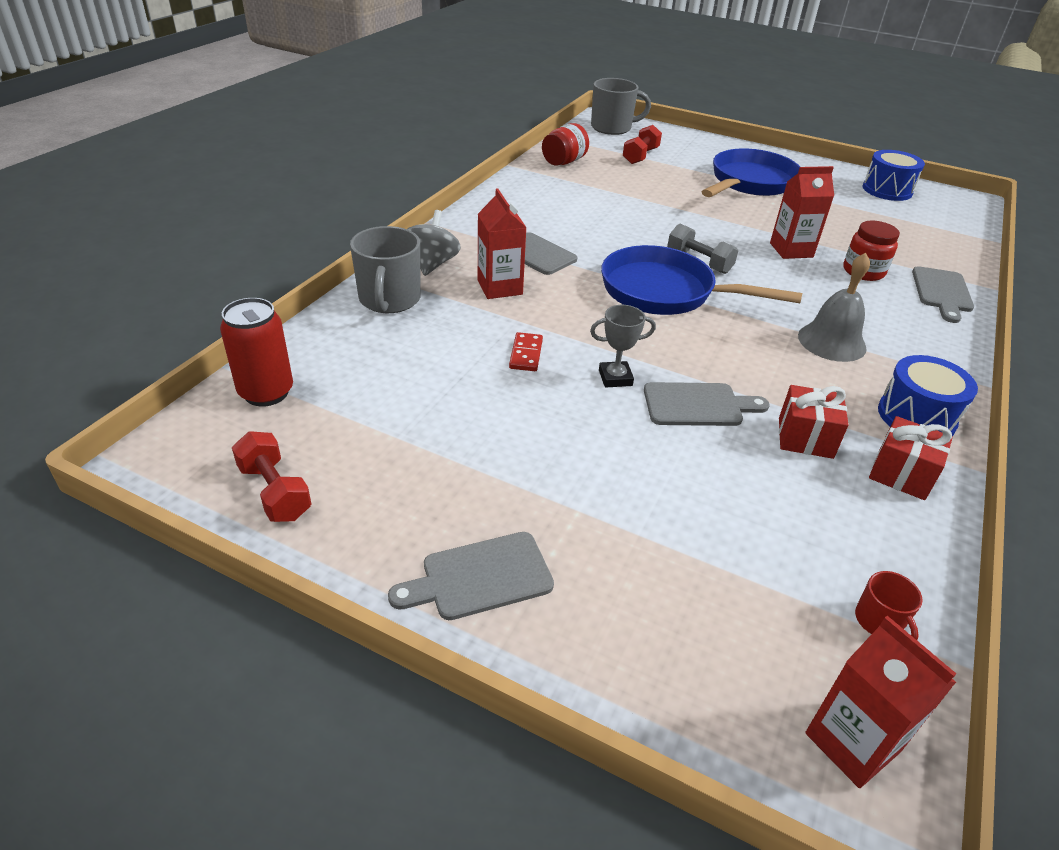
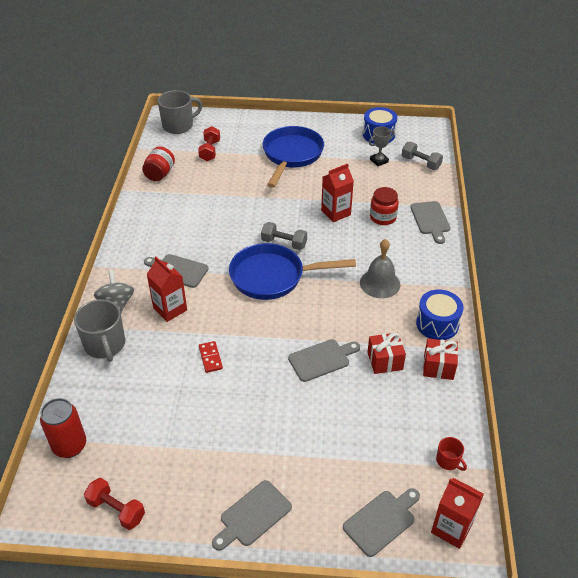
camera: 20 degrees left, 5 degrees up
grey trophy [590,305,656,387] -> grey trophy moved to [369,126,394,166]
none -> grey cutting board [343,488,420,557]
none -> grey dumbbell [402,142,443,170]

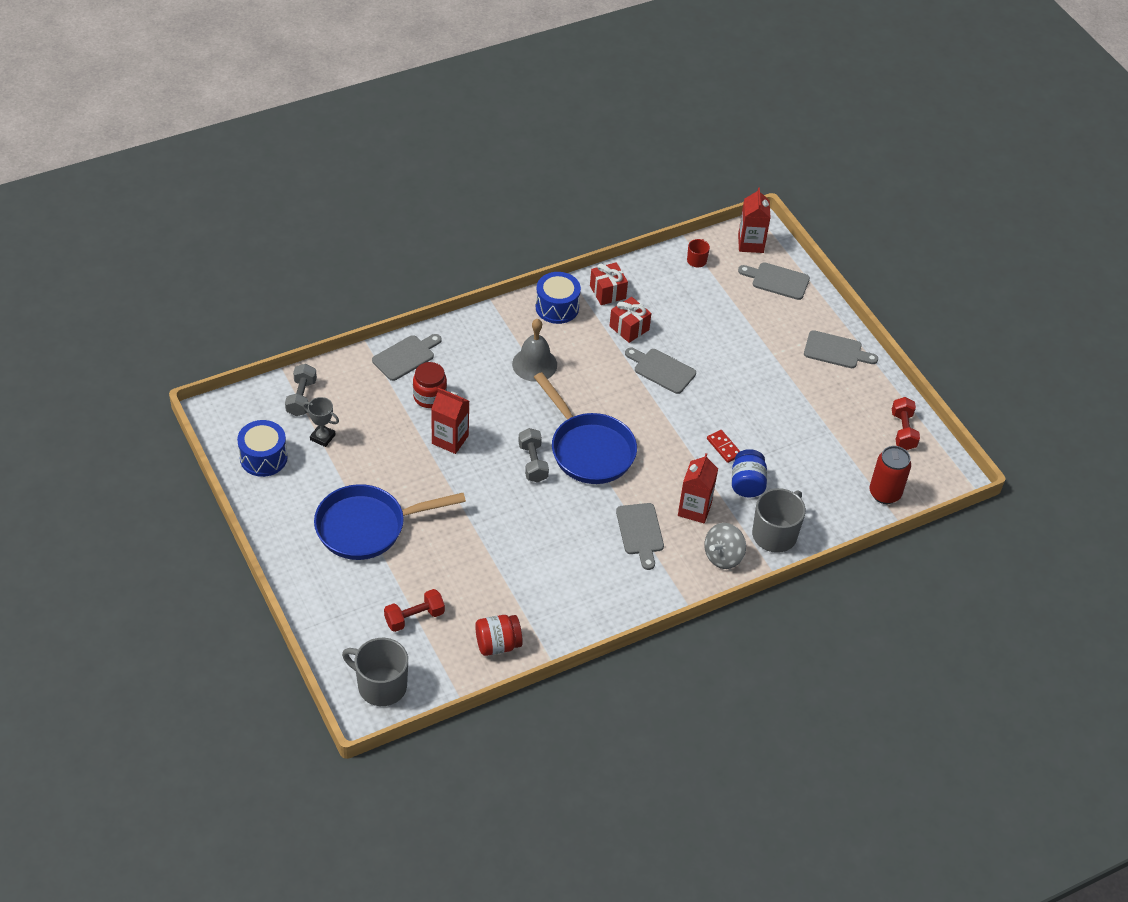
camera: 125 degrees left, 5 degrees up
red domino [199,341,223,373] -> red domino turned 75 degrees counterclockwise [707,430,740,463]
none -> blue jar [732,449,767,497]

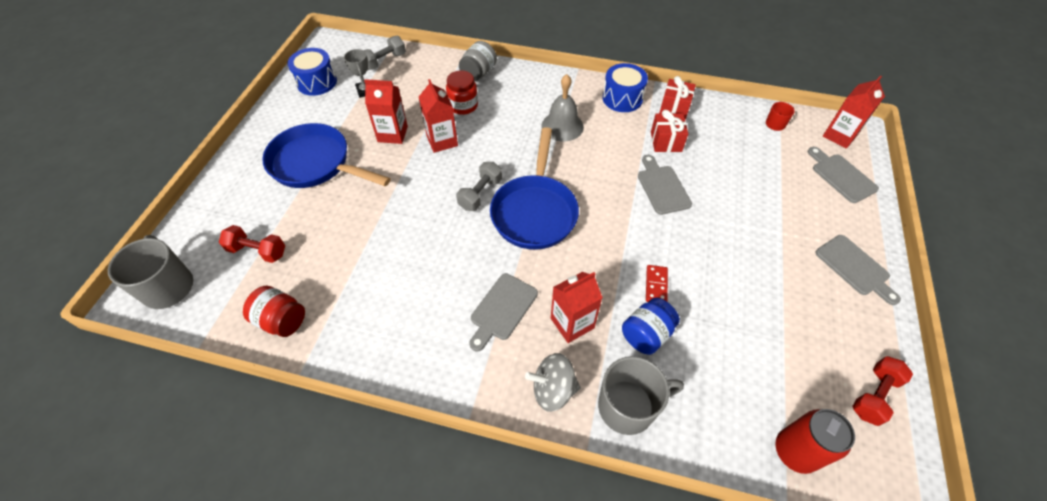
camera: 45 degrees right, 5 degrees up
grey cutting board [372,334,442,381] -> grey jar [459,41,497,81]
none -> red carton [364,79,408,144]

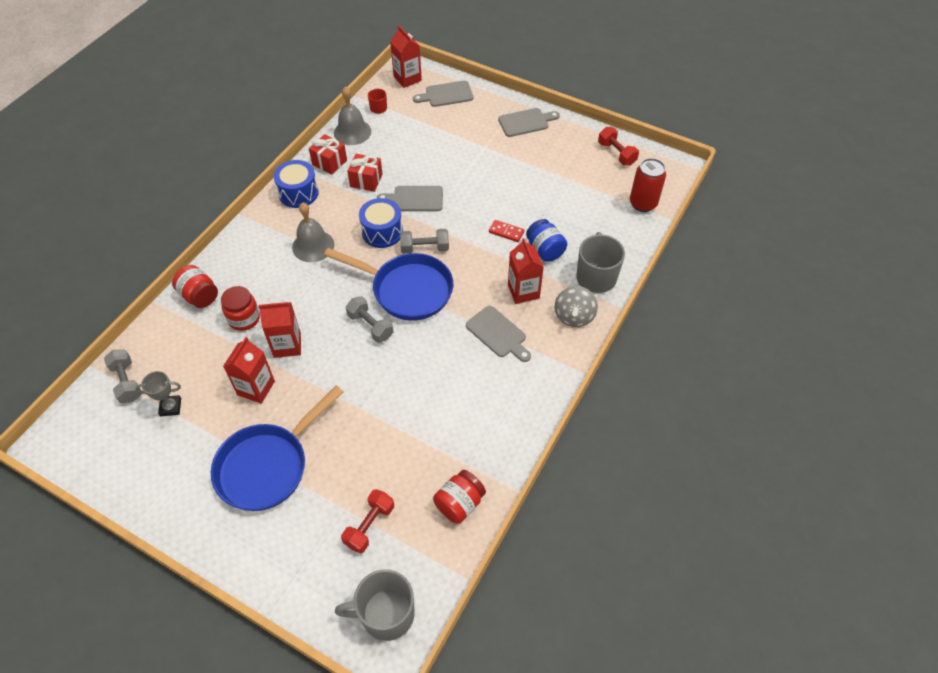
camera: 75 degrees left, 0 degrees up
blue drum [287,48,337,96] -> blue drum moved to [359,198,403,248]
grey jar [459,41,497,81] -> red jar [172,265,218,308]
none -> grey bell [334,86,371,145]
none -> grey dumbbell [400,229,449,254]

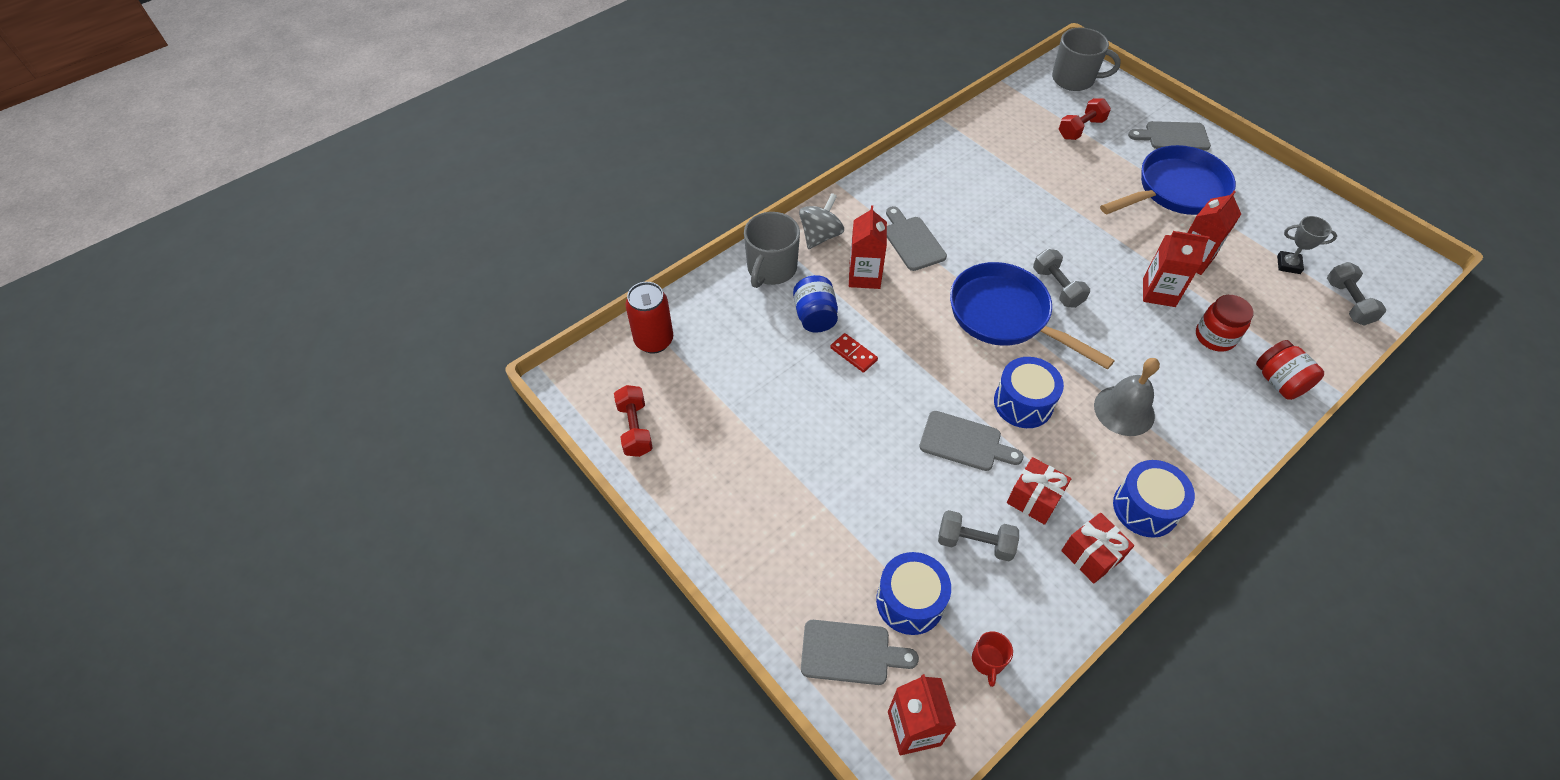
camera: 160 degrees left, 0 degrees up
grey bell [334,86,371,145] -> none
grey dumbbell [400,229,449,254] -> grey dumbbell moved to [938,510,1019,561]
red jar [433,470,486,524] -> none
grey cutting board [498,108,560,137] -> grey cutting board moved to [1128,121,1211,151]
none -> blue drum [876,552,951,635]

